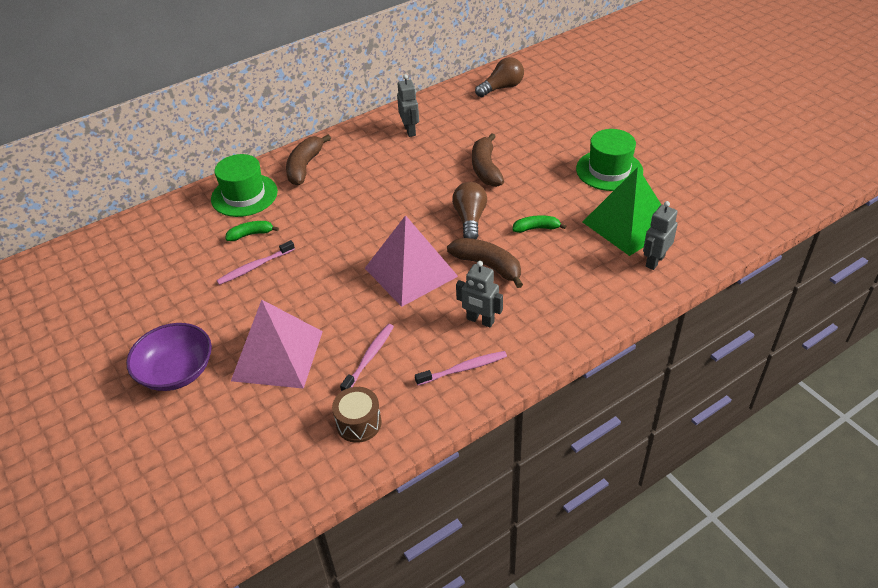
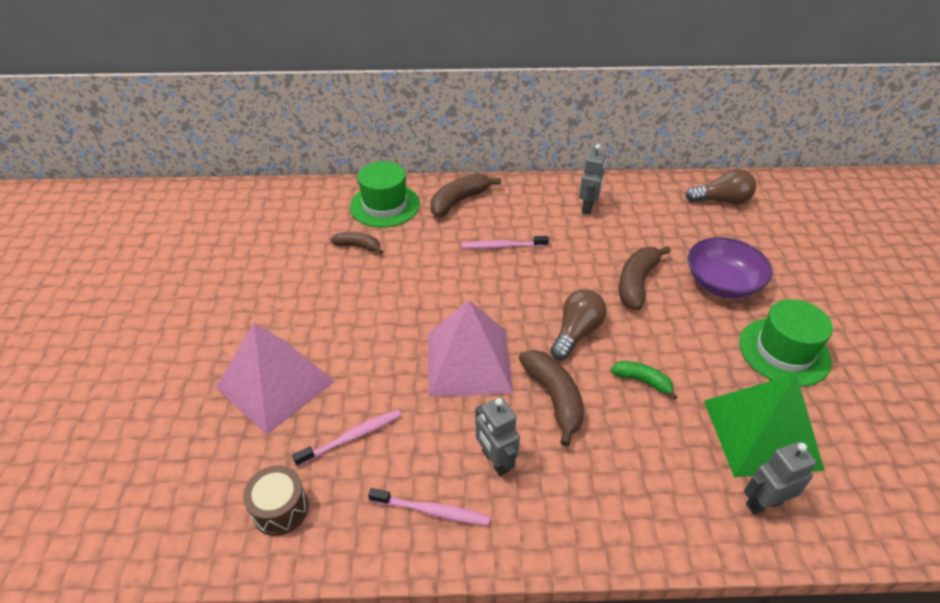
camera: 30 degrees right, 0 degrees up
purple bowl [126,323,212,391] -> purple bowl moved to [688,237,773,298]
pink toothbrush [217,240,295,285] -> pink toothbrush moved to [462,236,549,249]
green banana [225,221,279,241] -> brown banana [330,232,383,254]

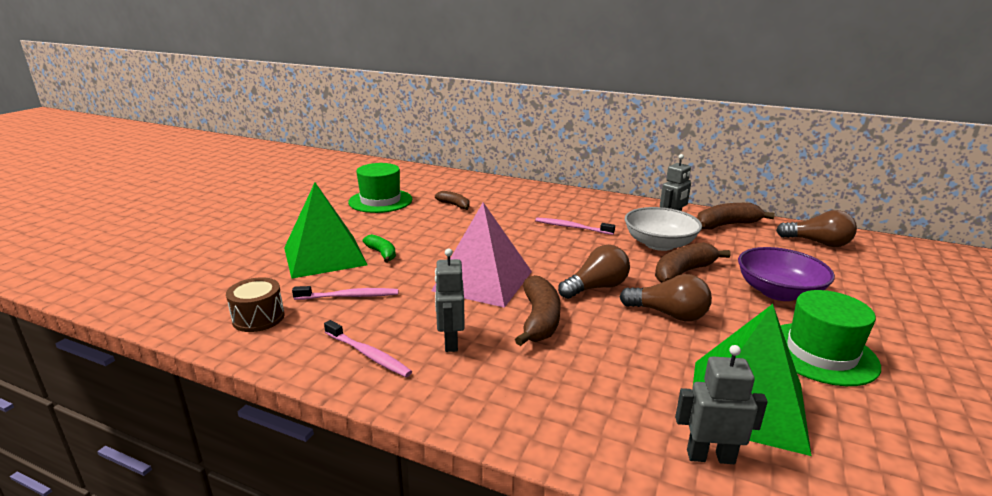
camera: 25 degrees right, 20 degrees down
pink pyramid [216,323,335,435] -> green pyramid [284,183,368,279]
green hat [350,161,420,228] -> green hat moved to [348,163,412,213]
brown banana [430,173,501,217] -> brown banana moved to [697,203,775,230]
green banana [611,361,678,400] -> green banana moved to [363,234,396,263]
none -> brown light bulb [620,274,712,321]
none -> white bowl [625,207,702,251]

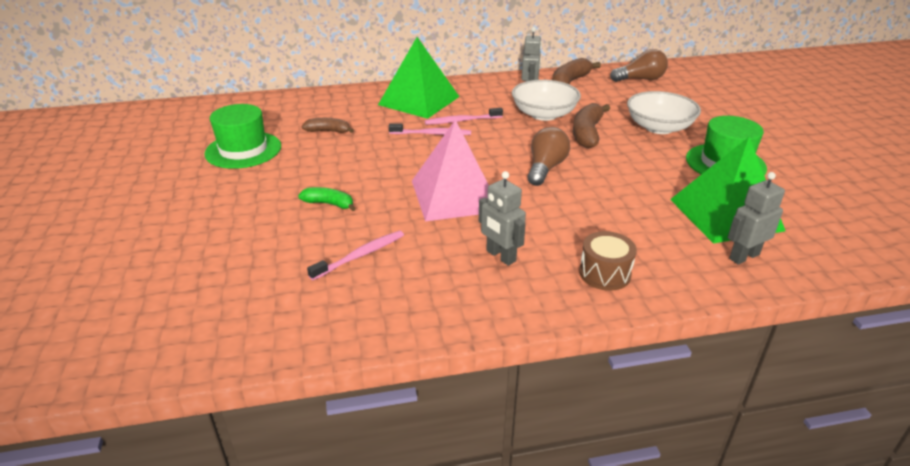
camera: 35 degrees left, 10 degrees up
brown drum [226,277,285,332] -> brown drum moved to [579,231,637,291]
green pyramid [284,183,368,279] -> green pyramid moved to [378,37,459,119]
pink toothbrush [324,320,412,377] -> pink toothbrush moved to [389,123,471,135]
brown banana [515,275,561,346] -> none
brown light bulb [620,274,712,321] -> none
purple bowl [738,247,835,301] -> white bowl [627,91,701,134]

